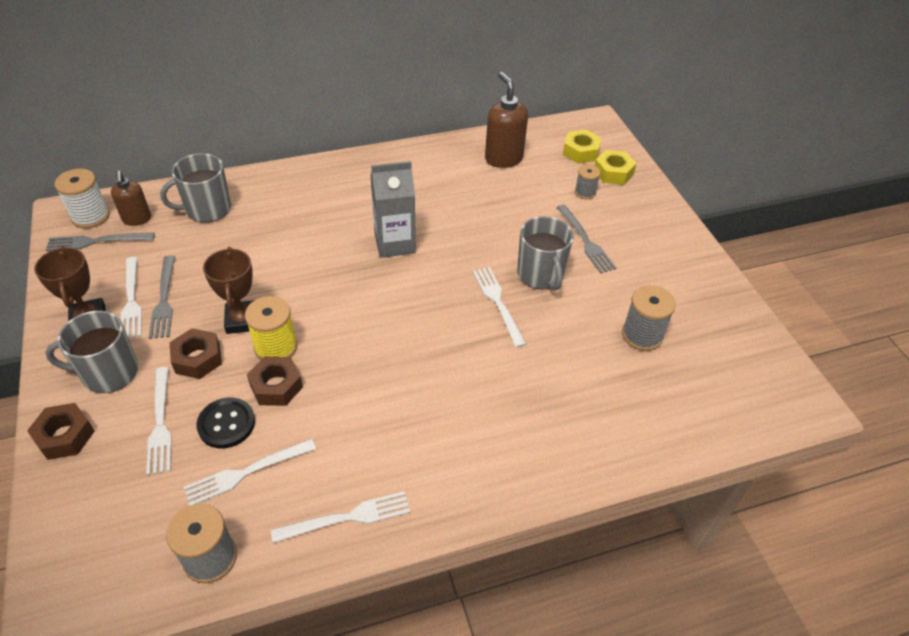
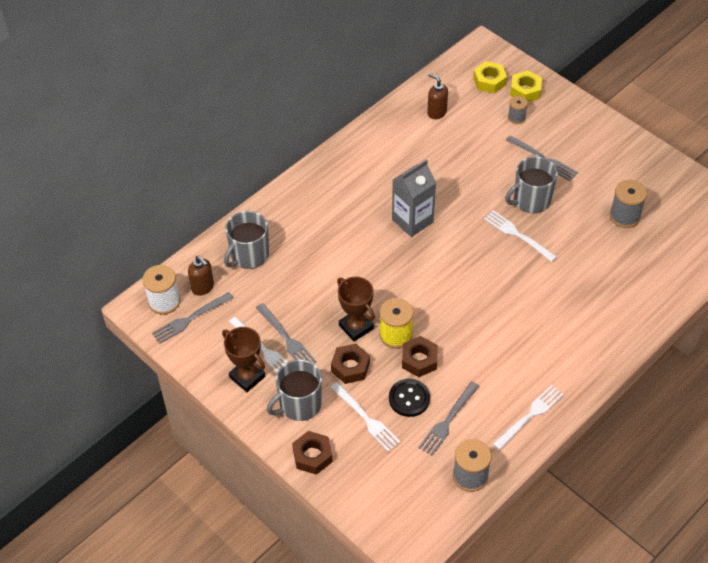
camera: 25 degrees left, 5 degrees up
white fork [184,439,316,506] -> grey fork [418,381,479,456]
brown soap dispenser [485,72,528,168] -> brown soap dispenser [427,73,448,119], size x0.64
grey mug [517,216,574,290] -> grey mug turned 105 degrees clockwise [505,156,558,213]

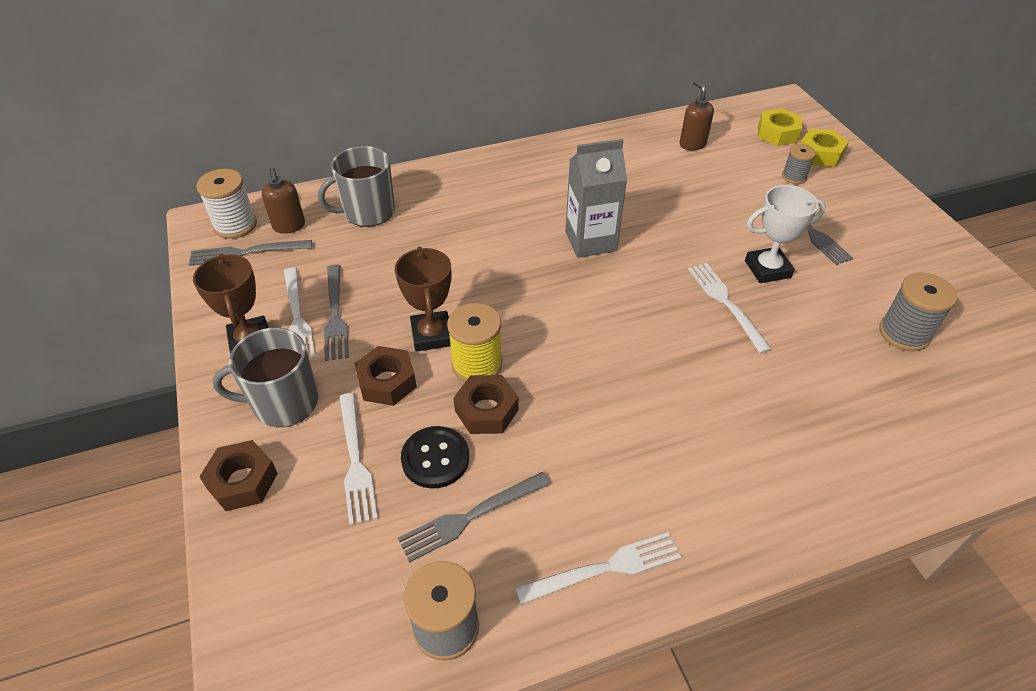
camera: 25 degrees right, 5 degrees down
grey mug [505,156,558,213] -> white trophy [745,185,826,283]

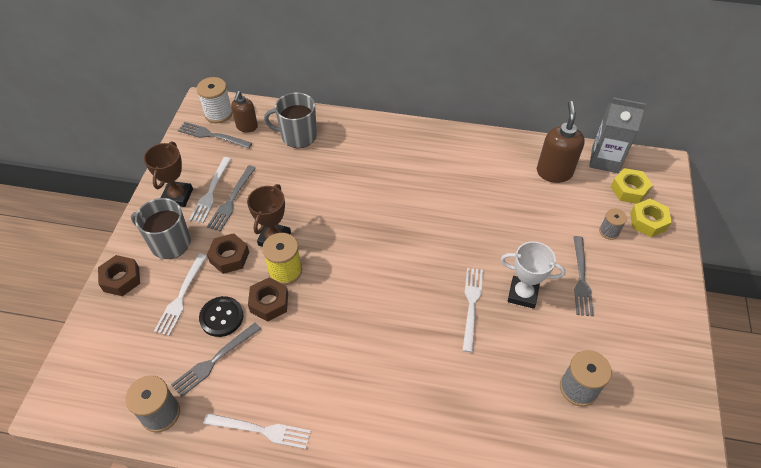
camera: 30 degrees right, 5 degrees up
grey fork [398,472,550,563] -> grey fork turned 45 degrees counterclockwise [171,323,261,397]
grey carton [565,139,627,258] -> grey carton moved to [589,97,646,173]
brown soap dispenser [679,80,714,150] -> brown soap dispenser [537,101,585,183], size x1.57

